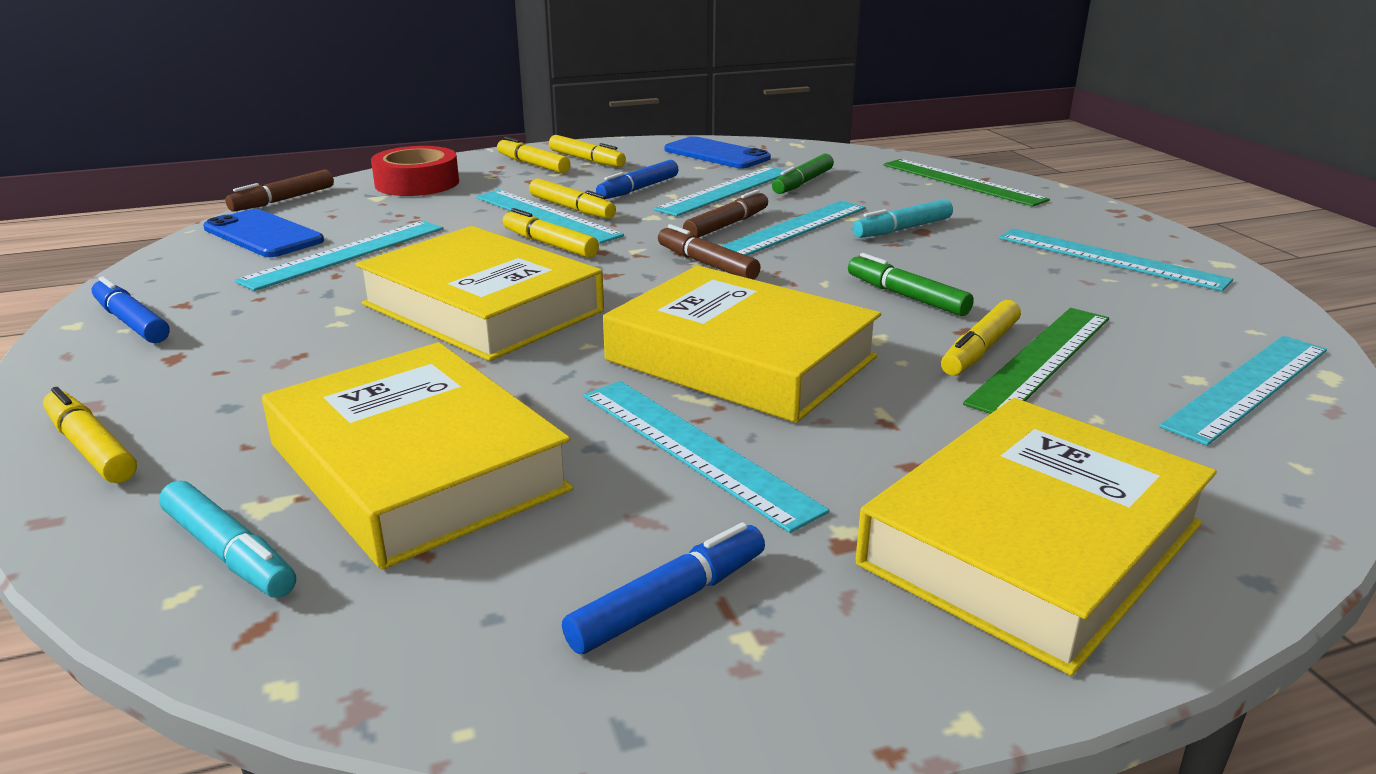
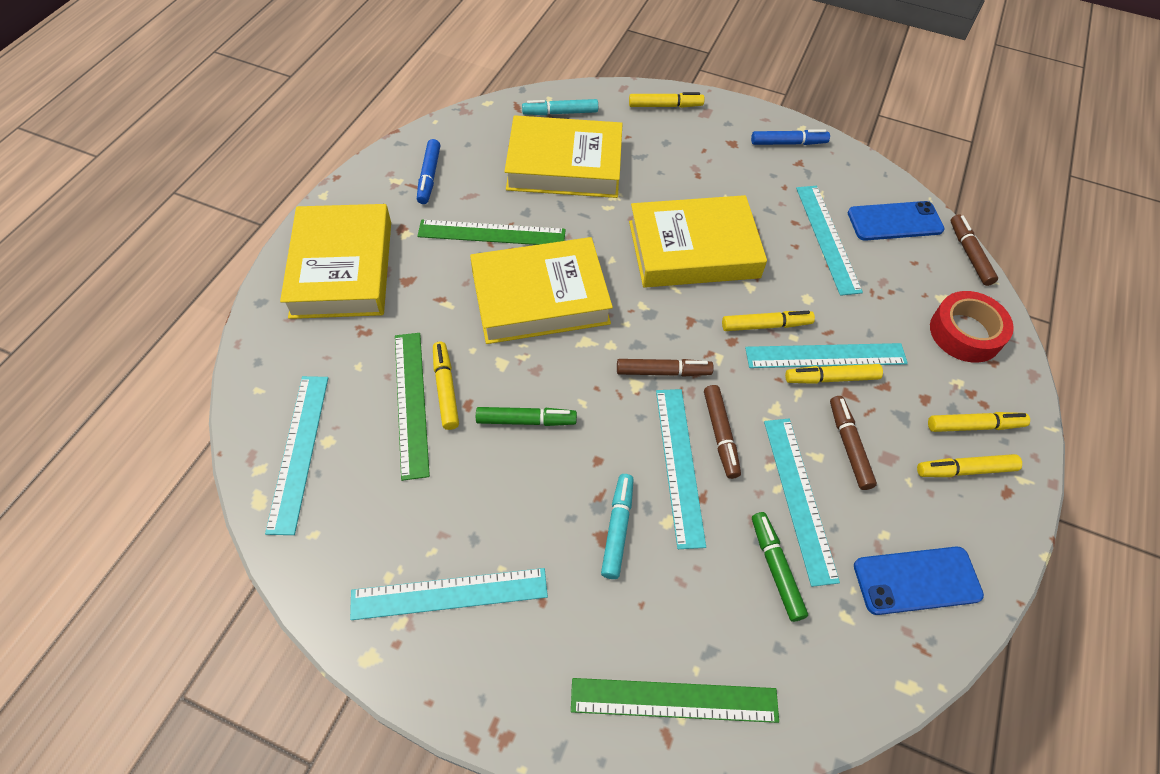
camera: 130 degrees right, 30 degrees up
turquoise ruler [584,381,830,533] -> green ruler [417,220,566,245]
blue marker [596,160,679,199] -> brown marker [830,396,877,490]

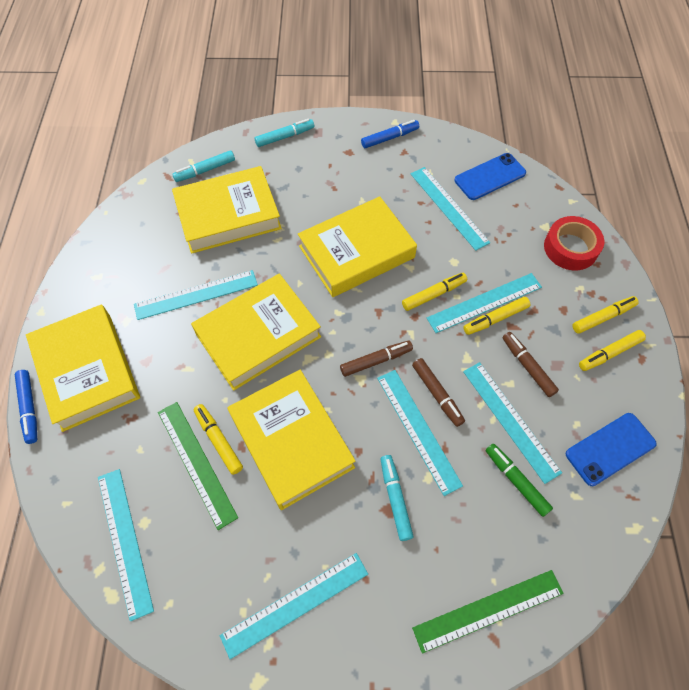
camera: 20 degrees left, 5 degrees up
blue marker [417,139,440,204] -> blue marker moved to [15,370,37,444]
green ruler [417,220,566,245] -> turquoise ruler [134,270,258,320]
green marker [476,407,577,426] -> yellow book [228,370,356,510]
yellow marker [629,92,705,108] -> turquoise marker [255,119,314,147]
brown marker [950,214,998,286] -> none

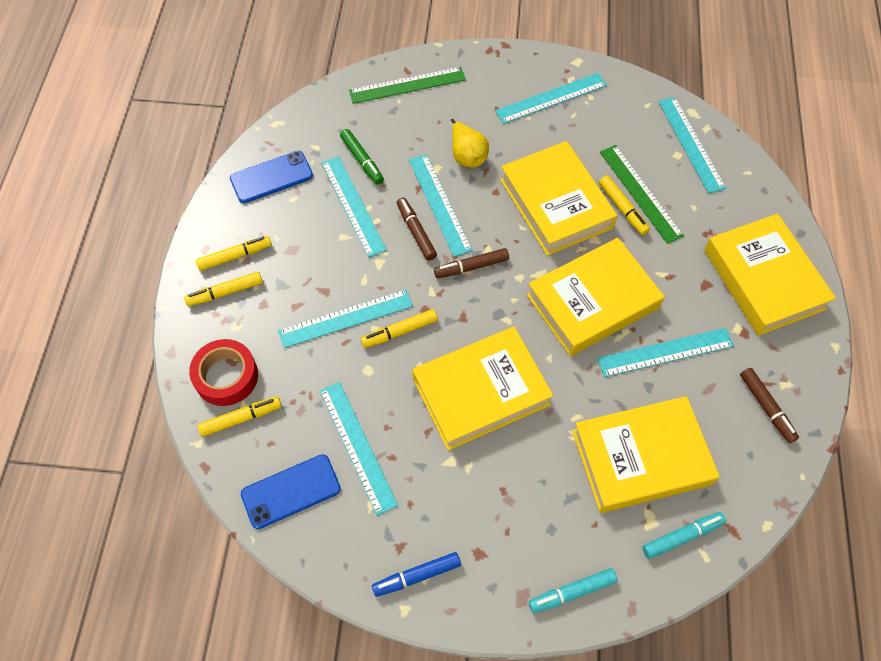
camera: 175 degrees left, 0 degrees up
blue marker [15,370,37,444] -> none
turquoise marker [381,455,414,541] -> yellow pear [451,119,489,168]
yellow marker [463,297,530,335] -> yellow marker moved to [197,396,282,437]
brown marker [502,332,559,397] -> brown marker moved to [740,368,799,443]

